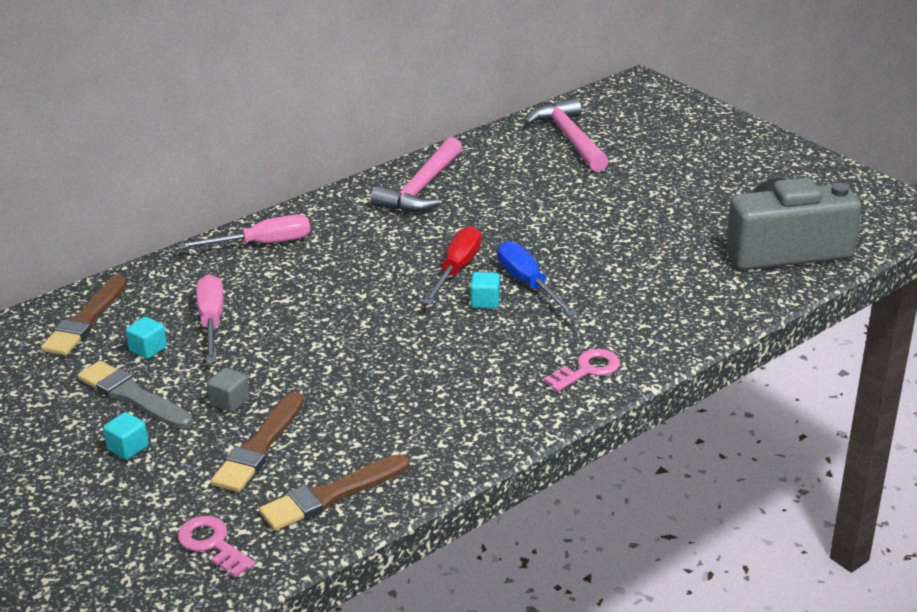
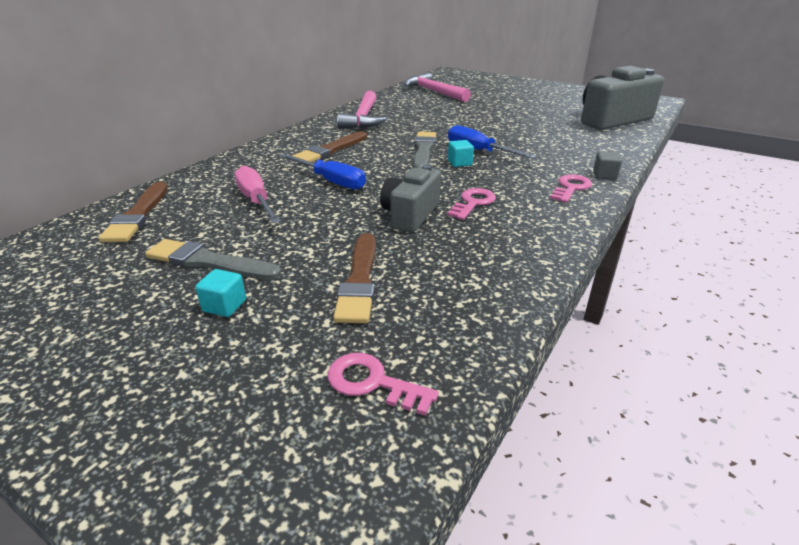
camera: 20 degrees left, 0 degrees up
turquoise cube [126,317,167,359] -> none
pink screwdriver [178,214,310,249] -> none
grey cube [207,368,250,412] -> grey cube moved to [593,151,622,180]
brown brush [259,454,409,531] -> brown brush moved to [292,131,367,162]
red screwdriver [423,226,481,305] -> grey brush [413,131,436,168]
none -> blue screwdriver [279,153,366,190]
none -> grey camera [380,165,441,232]
none -> pink key [447,188,496,220]

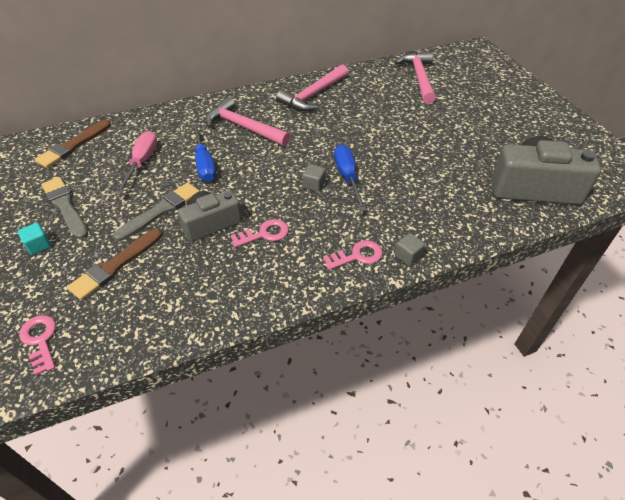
camera: 35 degrees right, 15 degrees up
brown brush [292,131,367,162] -> pink hammer [205,97,290,146]
grey brush [413,131,436,168] -> grey brush moved to [113,182,200,241]
turquoise cube [448,140,474,167] -> grey cube [302,164,326,192]

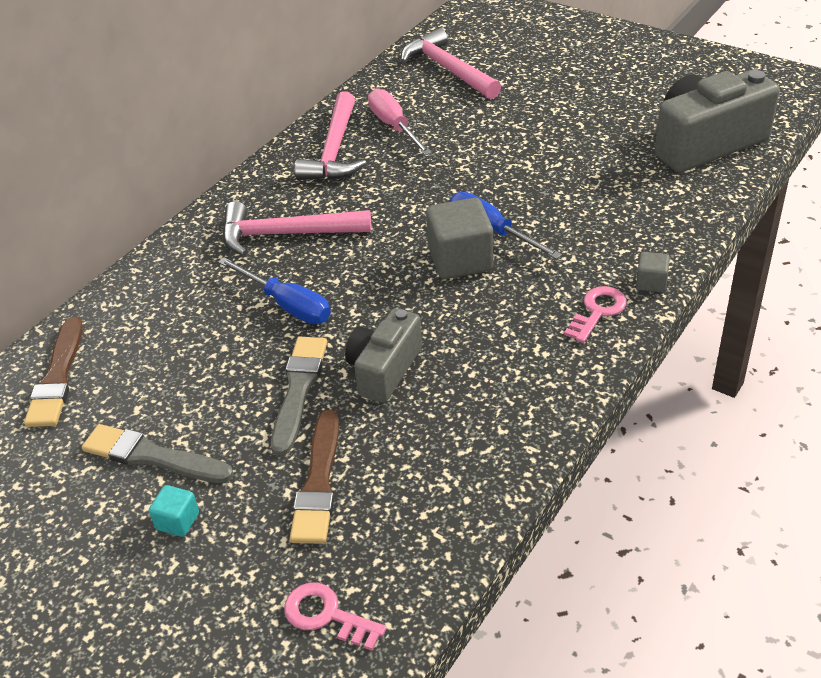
camera: 30 degrees left, 5 degrees down
pink screwdriver [115,131,157,195] -> pink screwdriver moved to [368,88,432,155]
pink key [231,219,289,248] -> none
grey cube [302,164,326,192] -> grey cube [426,198,494,279], size x2.01

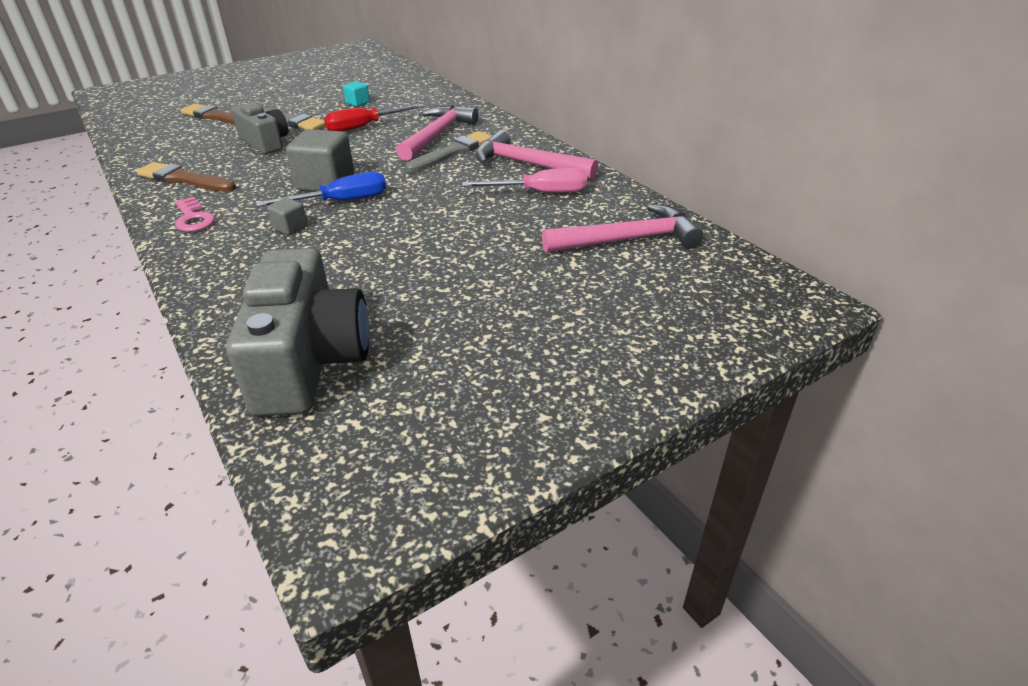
camera: 110 degrees right, 5 degrees down
brown brush [24,317,83,427] -> brown brush moved to [136,162,236,192]
grey brush [82,424,234,483] -> grey brush moved to [405,131,492,172]
turquoise cube [149,485,199,537] -> turquoise cube moved to [343,81,370,107]
blue screwdriver [218,257,331,324] -> red screwdriver [324,104,424,131]
pink key [284,583,387,651] -> none
grey cube [636,252,670,292] -> grey cube moved to [267,197,307,235]

